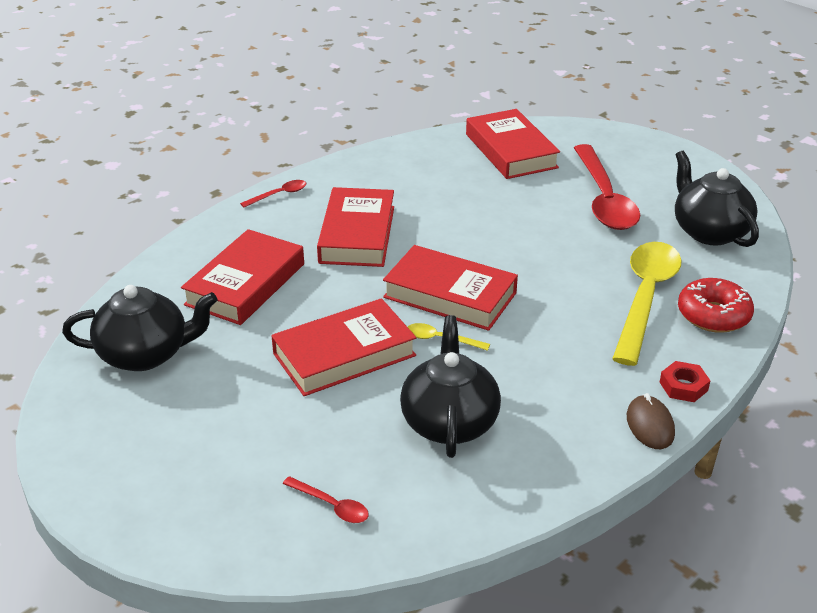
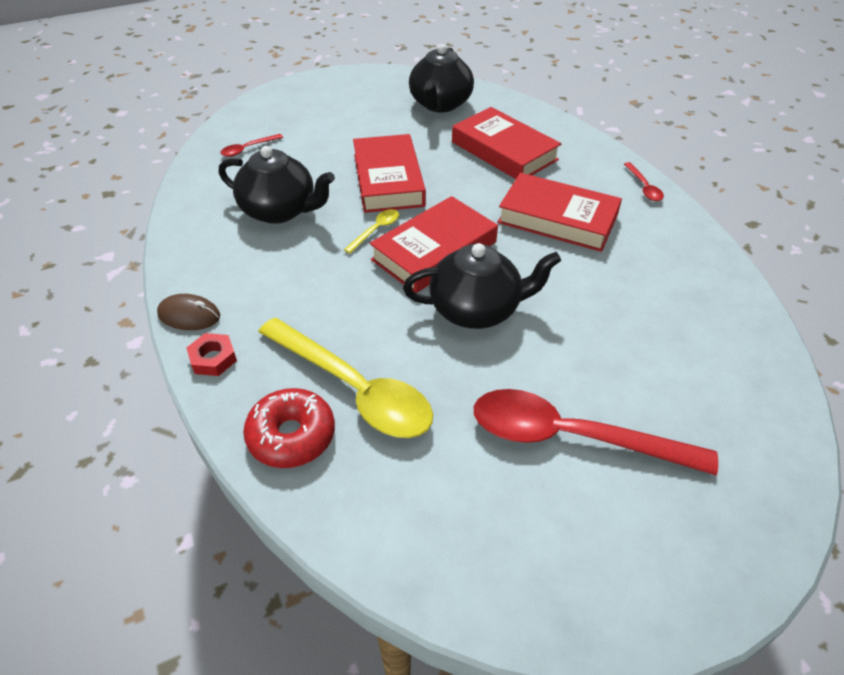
camera: 110 degrees right, 10 degrees up
red book [466,109,560,179] -> none
black teapot [675,151,759,247] -> black teapot moved to [403,243,561,329]

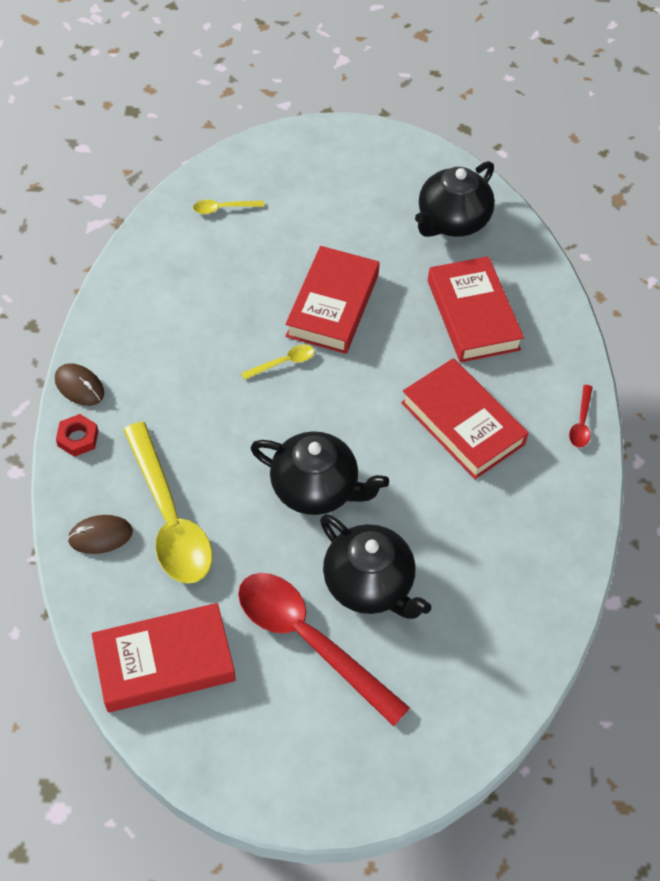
camera: 25 degrees right, 10 degrees up
black teapot [219,146,335,224] -> black teapot moved to [320,514,431,619]
red spoon [220,134,283,157] -> yellow spoon [193,200,264,214]
red donut [243,388,335,468] -> brown mouse [67,515,133,554]
red book [370,196,498,293] -> red book moved to [91,603,236,713]

